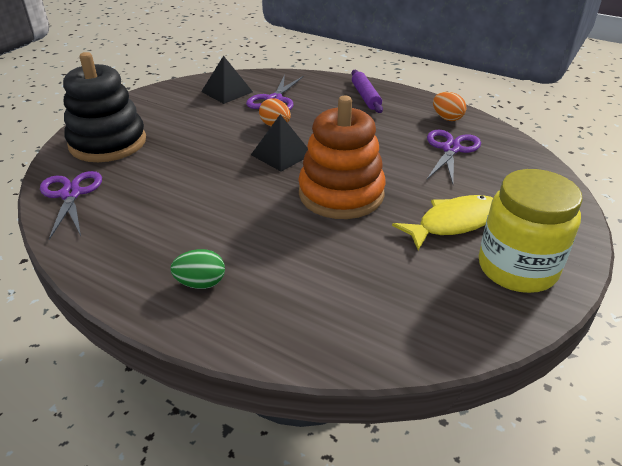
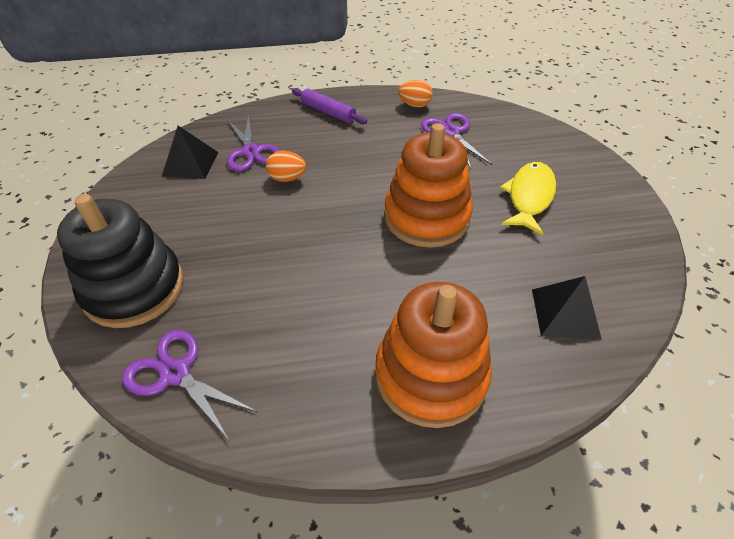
camera: 40 degrees left, 10 degrees up
green egg [170,249,225,289] -> orange stacking toy [375,282,492,428]
black pyramid [251,114,308,172] -> black pyramid moved to [532,276,602,340]
yellow jar [479,169,583,293] -> none

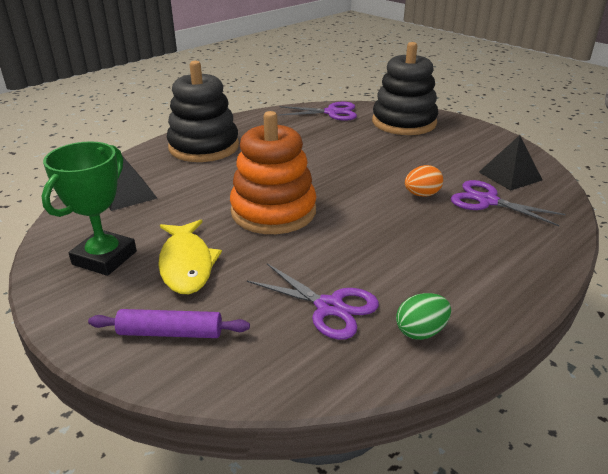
camera: 145 degrees right, 15 degrees down
purple rolling pin [292,88,367,124] -> purple rolling pin moved to [88,309,250,338]
orange stacking toy [375,282,492,428] -> black stacking toy [167,61,239,162]
orange egg [398,80,433,108] -> green egg [396,293,451,340]
none -> green trophy [42,141,137,276]

